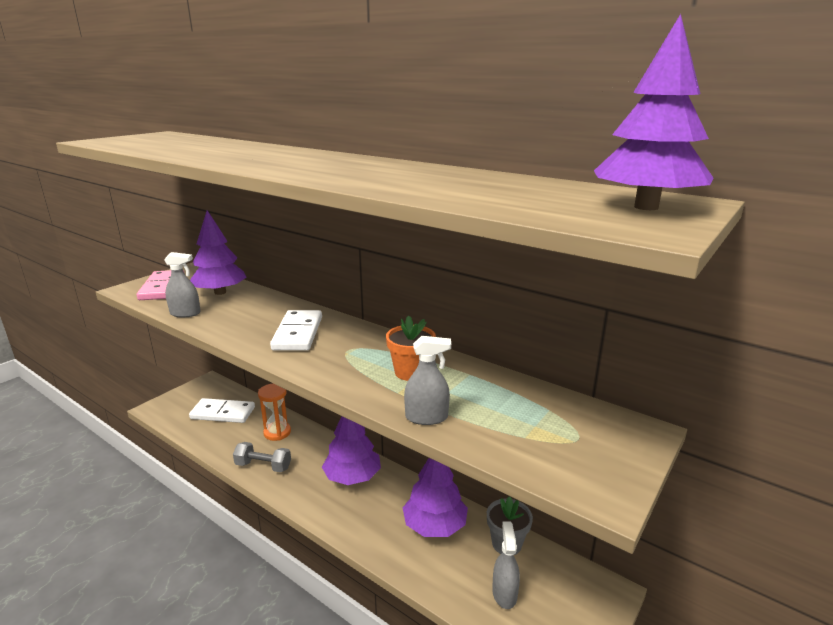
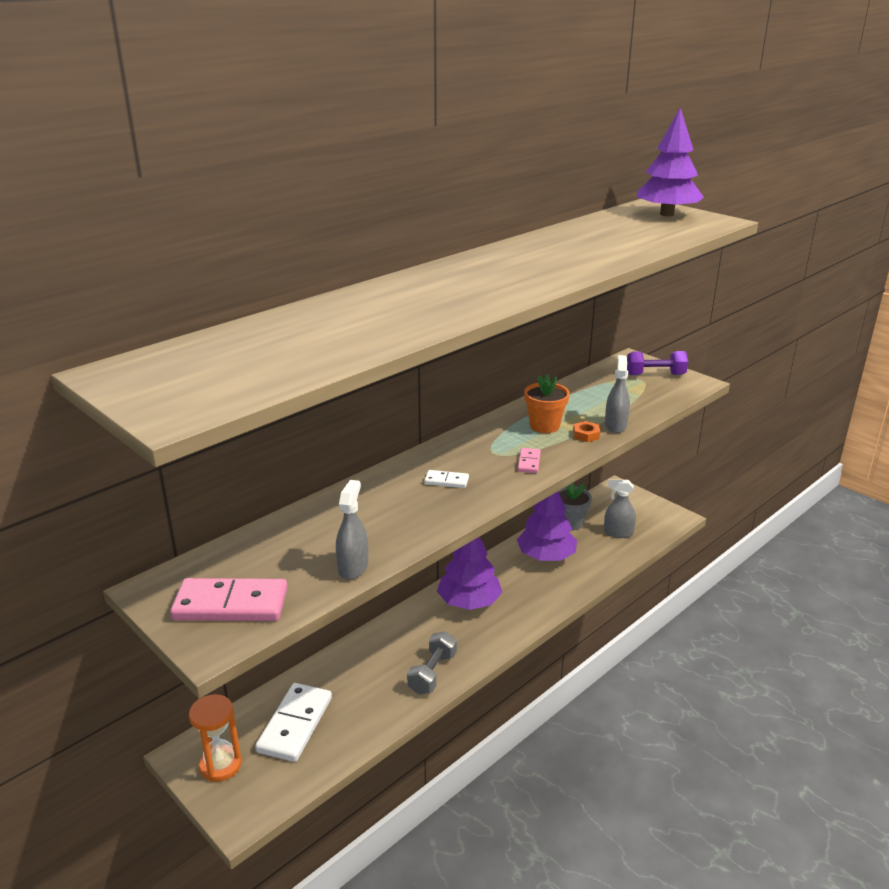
camera: 80 degrees left, 5 degrees up
purple tree [190,210,247,295] -> none
orange hourglass [258,383,291,441] -> orange hourglass moved to [189,694,242,782]
white domino [270,310,322,351] -> white domino [424,470,469,488], size x0.48
none -> pink domino [518,448,541,473]
none -> orange nut [573,421,600,442]
none -> purple dumbbell [627,351,688,375]

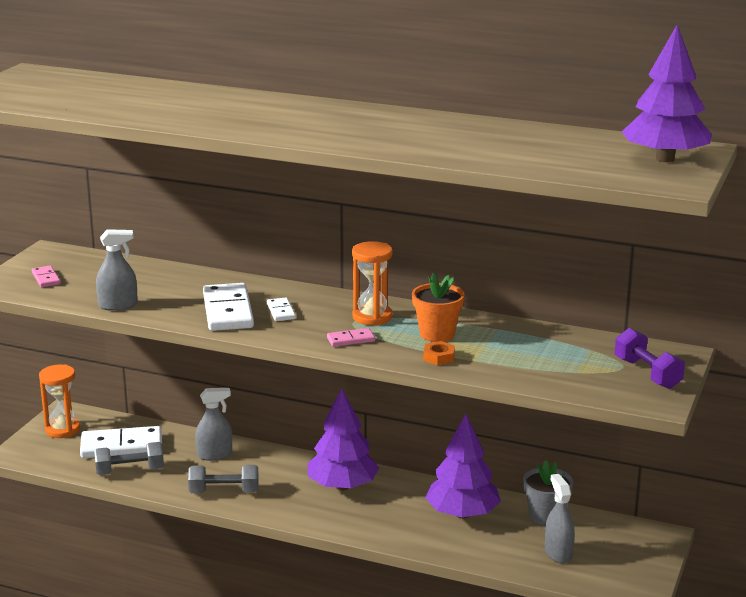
camera: 65 degrees right, 5 degrees down
pink domino [170,578,287,621] -> pink domino [32,266,61,287], size x0.48
grey spray bottle [605,355,630,433] -> grey spray bottle moved to [195,388,232,461]
none -> grey dumbbell [94,442,164,475]
none -> white domino [203,283,254,331]
none -> orange hourglass [352,241,393,326]

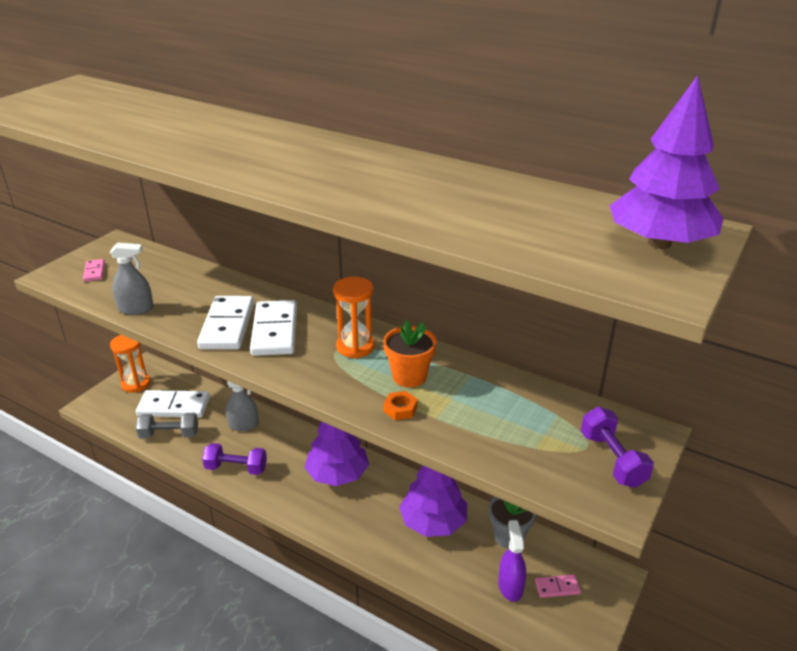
camera: 10 degrees right, 10 degrees up
grey dumbbell [188,465,259,493] -> purple dumbbell [202,443,267,475]
white domino [267,298,296,321] -> white domino [250,300,297,356], size x2.06
pink domino [327,328,375,347] -> pink domino moved to [535,575,581,598]
grey spray bottle [545,474,575,563] -> purple spray bottle [498,520,526,602]

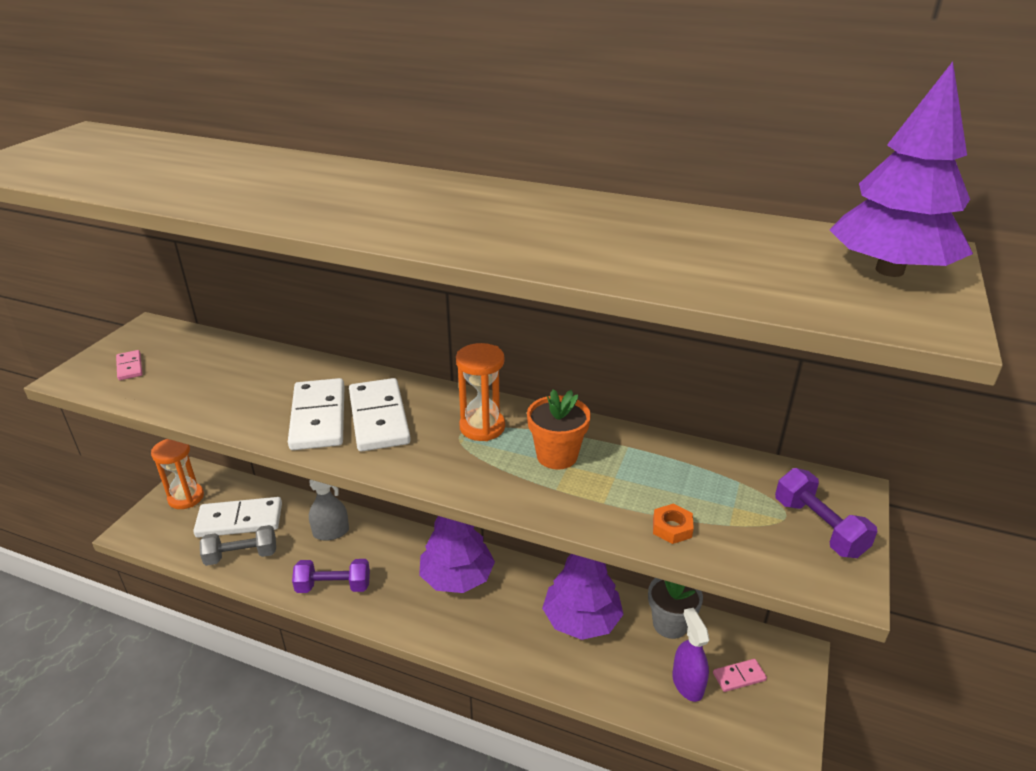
camera: 10 degrees left, 0 degrees up
grey spray bottle [110,243,154,315] -> none
orange nut [383,391,418,420] -> orange nut moved to [653,504,694,544]

